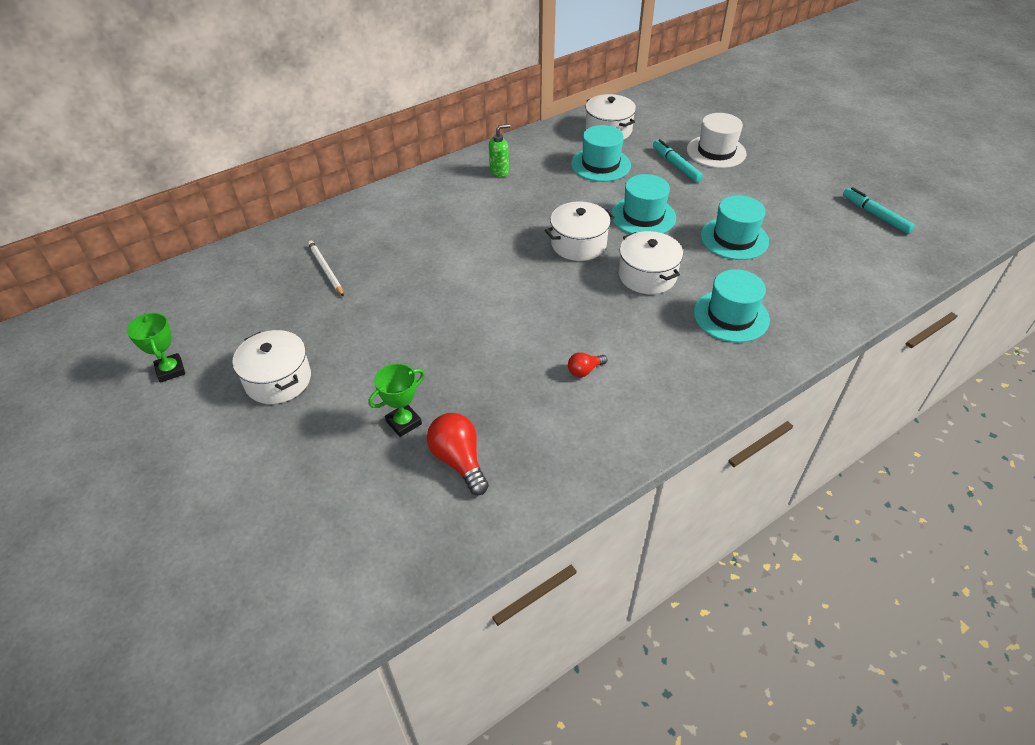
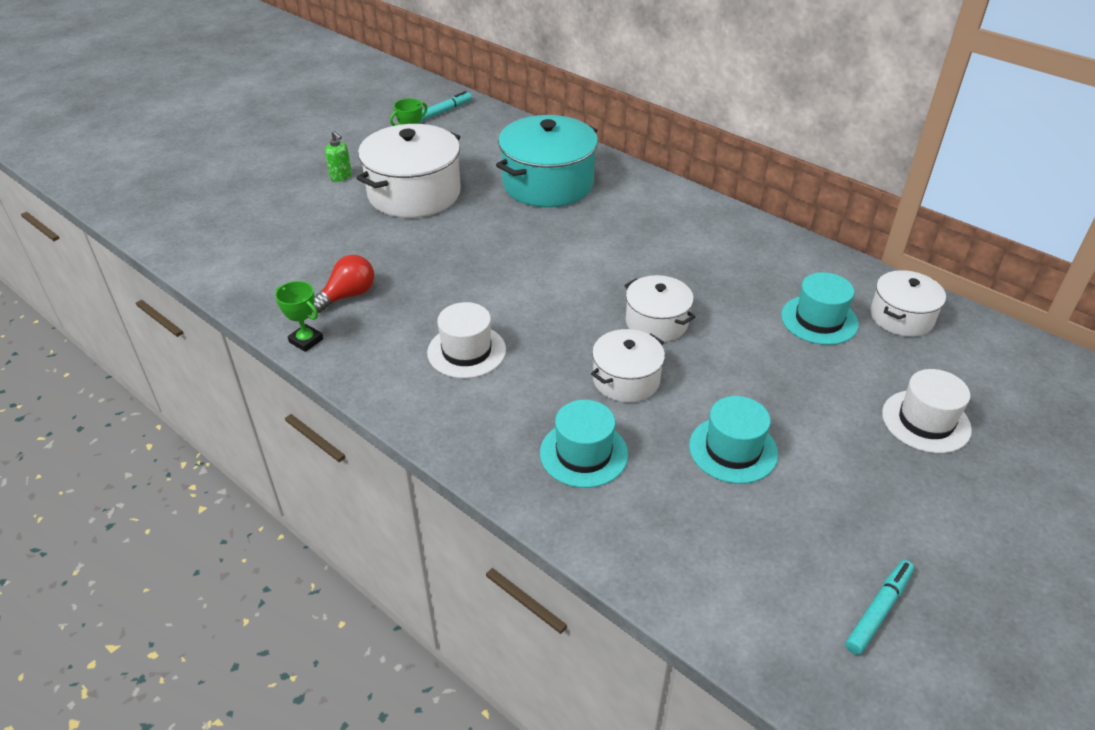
camera: 75 degrees right, 5 degrees down
white pot [232,330,311,404] -> white pot [357,124,461,218], size x1.77
white pencil [308,241,344,297] -> turquoise pot [496,115,598,207]
green trophy [369,363,425,437] -> green trophy moved to [275,281,323,352]
green soap dispenser [489,124,510,177] -> green soap dispenser moved to [325,130,352,182]
red light bulb [568,352,607,377] -> white hat [427,302,506,378]
turquoise hat [611,174,676,234] -> none
turquoise marker [653,139,703,183] -> turquoise marker moved to [420,91,472,122]

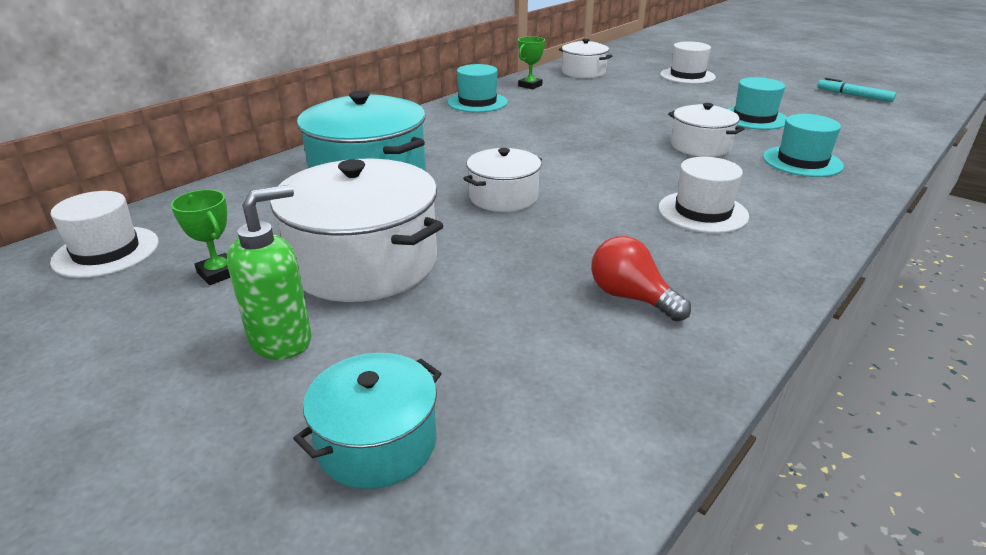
camera: 90 degrees left, 10 degrees down
green trophy [275,281,323,352] -> green trophy moved to [518,36,545,89]
green soap dispenser [325,130,352,182] -> green soap dispenser [227,185,312,360], size x1.64
turquoise marker [420,91,472,122] -> white hat [50,191,159,278]
white pot [624,275,695,342] -> white pot moved to [463,148,542,212]
turquoise hat [781,272,859,345] -> turquoise hat moved to [448,64,508,112]
none -> turquoise pot [293,353,442,489]

